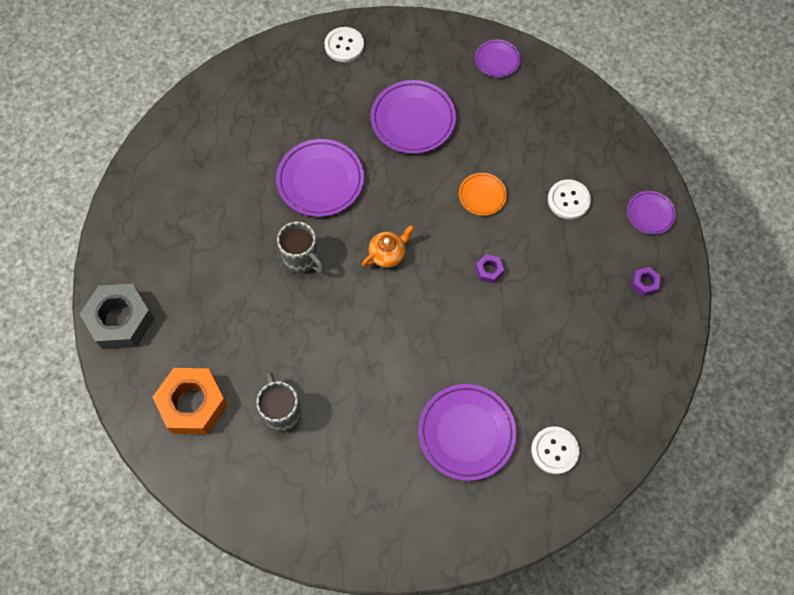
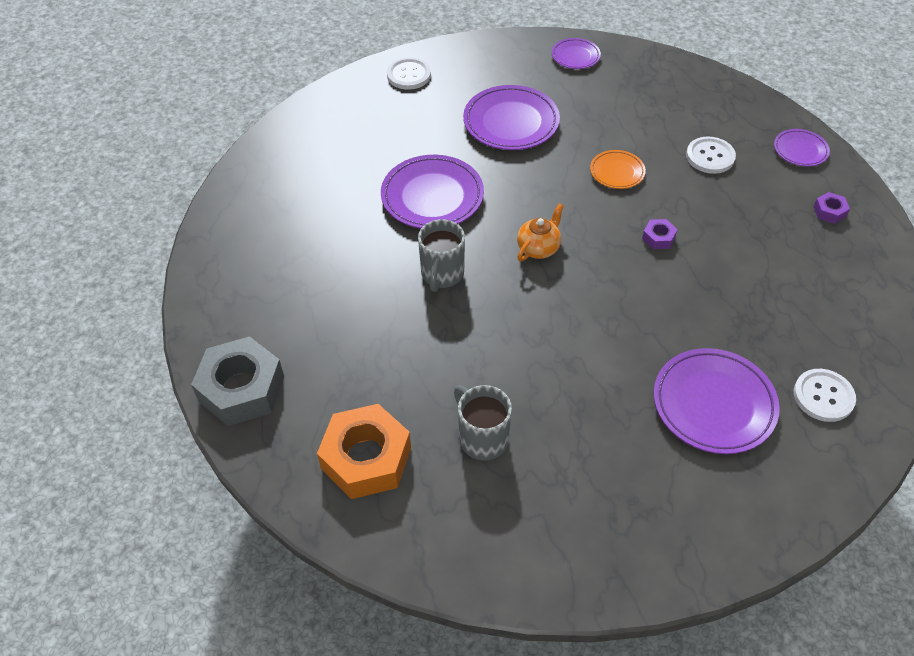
camera: 15 degrees left, 15 degrees down
grey mug [277,222,325,273] -> grey mug turned 75 degrees clockwise [418,219,465,292]

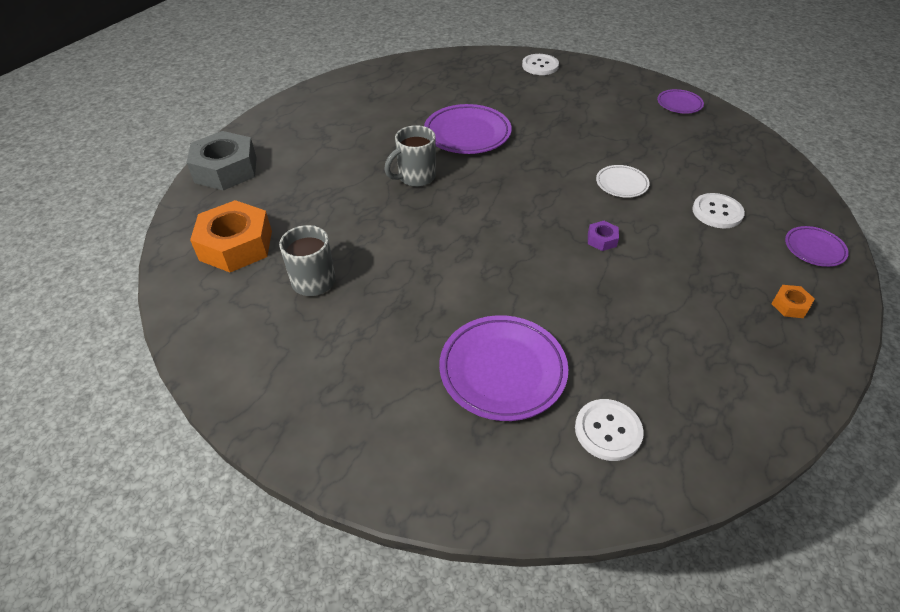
camera: 40 degrees right, 5 degrees down
purple plate [463,85,560,150] -> none
orange teapot [517,204,564,261] -> none
orange plate [590,150,646,189] -> white plate [596,165,650,198]
purple nut [813,192,850,224] -> orange nut [771,285,814,318]

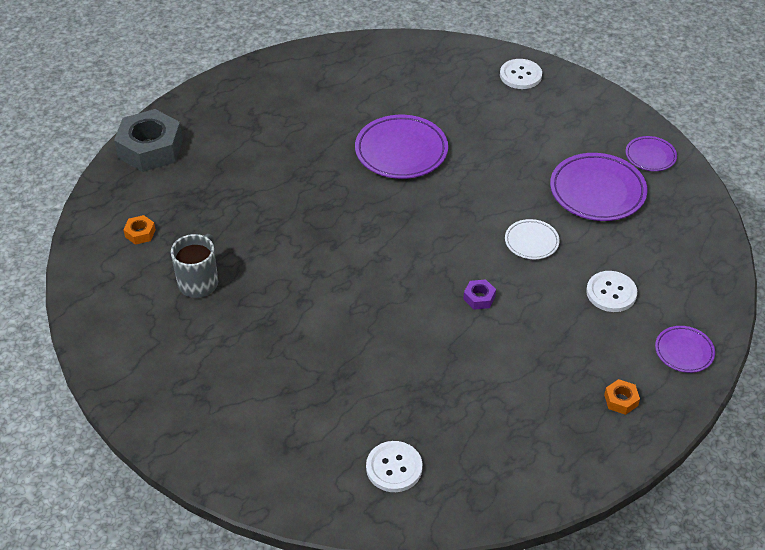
camera: 15 degrees right, 0 degrees up
orange nut [190,200,272,272] -> orange nut [123,215,156,245], size x0.43
grey mug [384,125,436,187] -> none
purple plate [439,315,568,421] -> purple plate moved to [550,153,647,221]

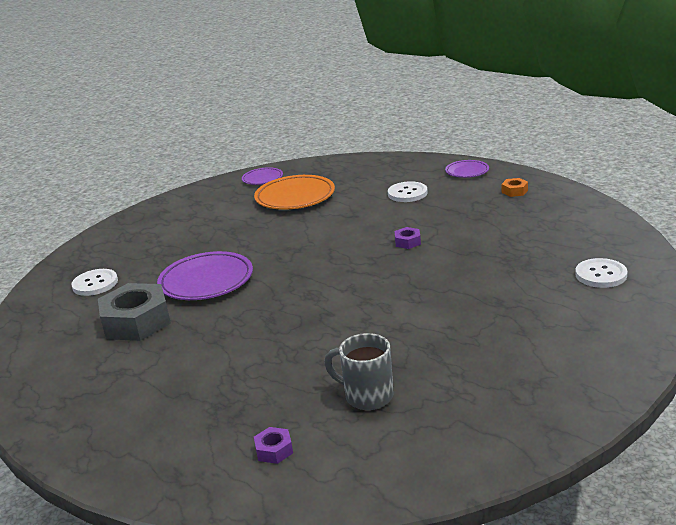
camera: 80 degrees left, 20 degrees down
grey nut [114,109,183,172] -> grey nut moved to [98,283,171,341]
orange nut [123,215,156,245] -> purple nut [254,427,293,464]
white button [500,59,542,89] -> white button moved to [71,269,118,296]
white plate [505,219,560,259] -> none
purple plate [550,153,647,221] -> orange plate [254,175,335,210]

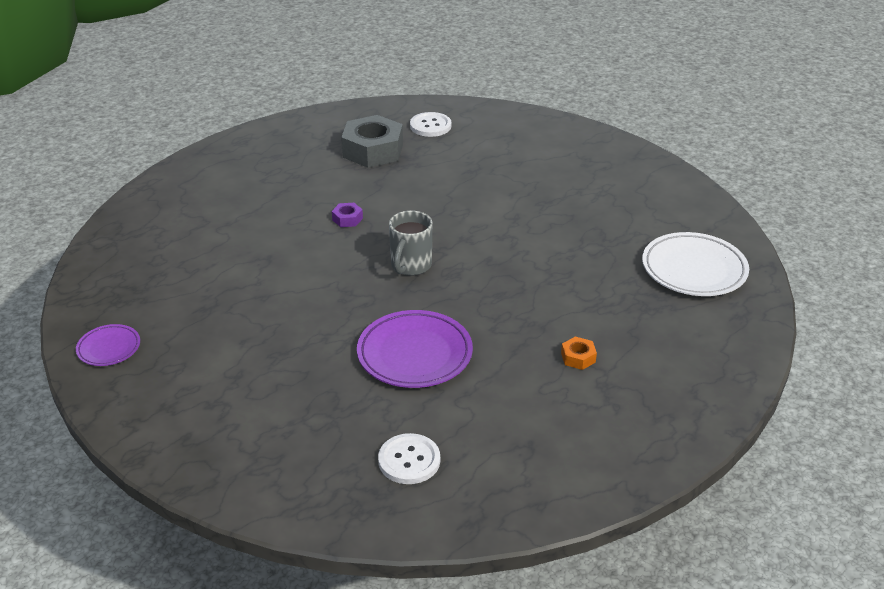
camera: 100 degrees left, 10 degrees up
grey nut [98,283,171,341] -> grey nut moved to [341,115,403,168]
orange plate [254,175,335,210] -> none
purple nut [254,427,293,464] -> white plate [642,232,749,296]
grey mug [324,333,394,410] -> grey mug moved to [389,211,432,276]
white button [388,181,428,202] -> none
purple plate [445,160,489,178] -> none
orange nut [501,178,528,197] -> orange nut moved to [561,336,597,370]

